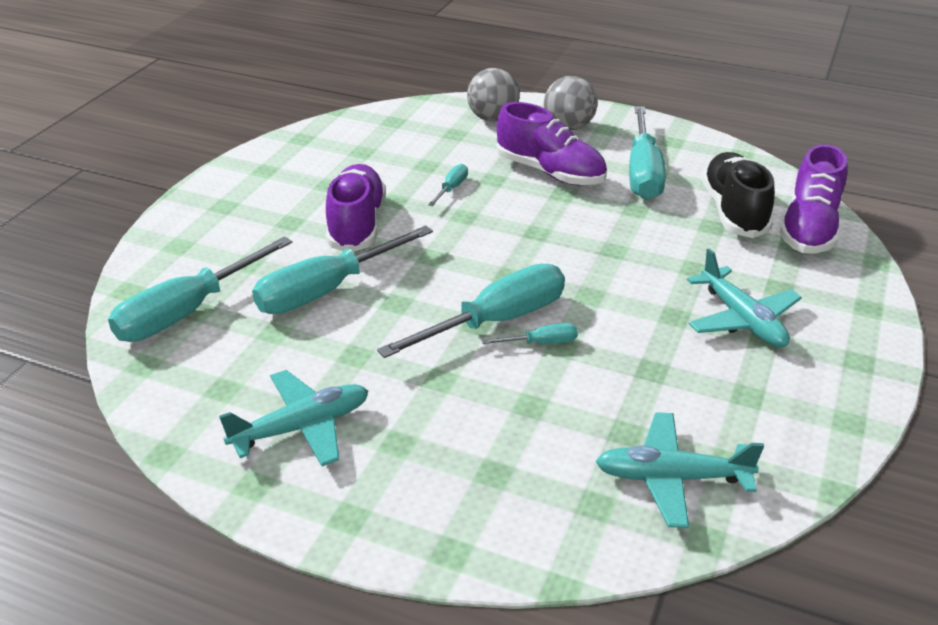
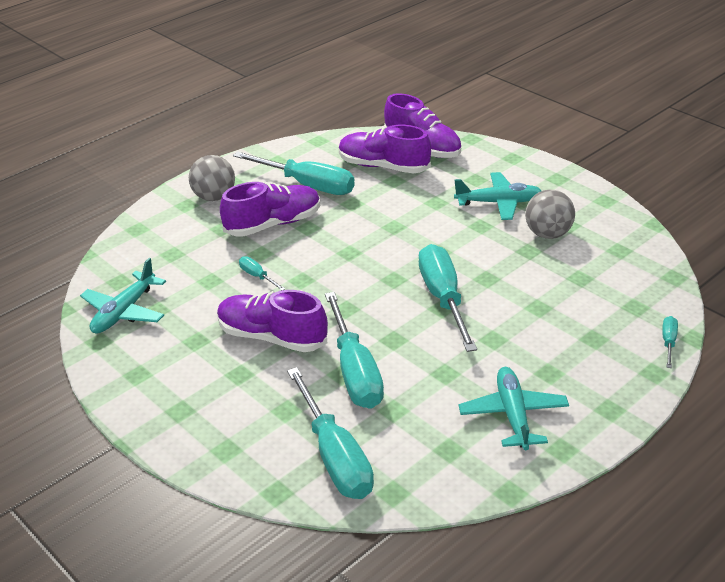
camera: 65 degrees left, 0 degrees up
grey ball [467,68,520,122] -> grey ball moved to [525,190,575,239]
turquoise screwdriver [482,323,578,344] -> turquoise screwdriver moved to [662,316,678,368]
turquoise plane [595,412,764,528] -> turquoise plane moved to [80,258,166,334]
black shoe [701,152,775,238] -> purple shoe [339,125,431,173]

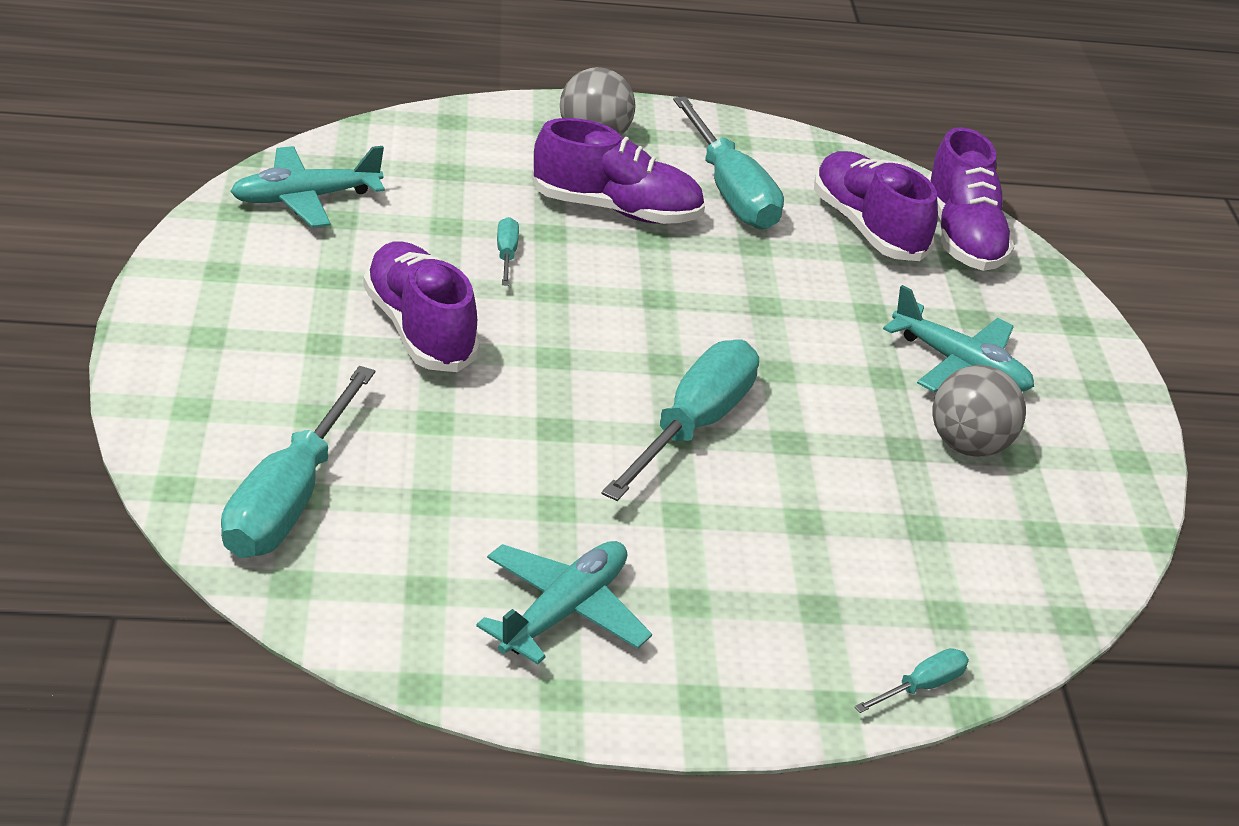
camera: 35 degrees right, 0 degrees up
turquoise screwdriver [325,292,384,409] -> none

